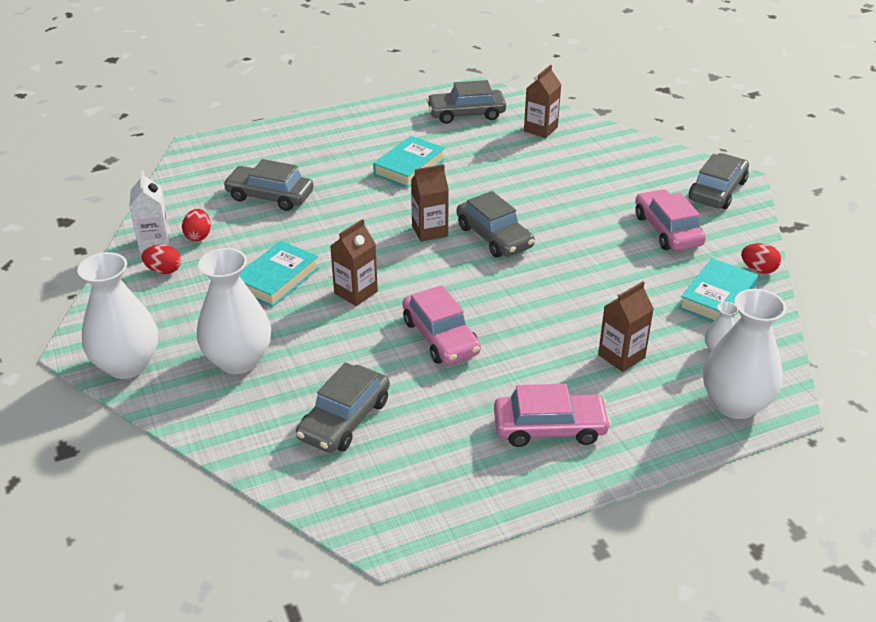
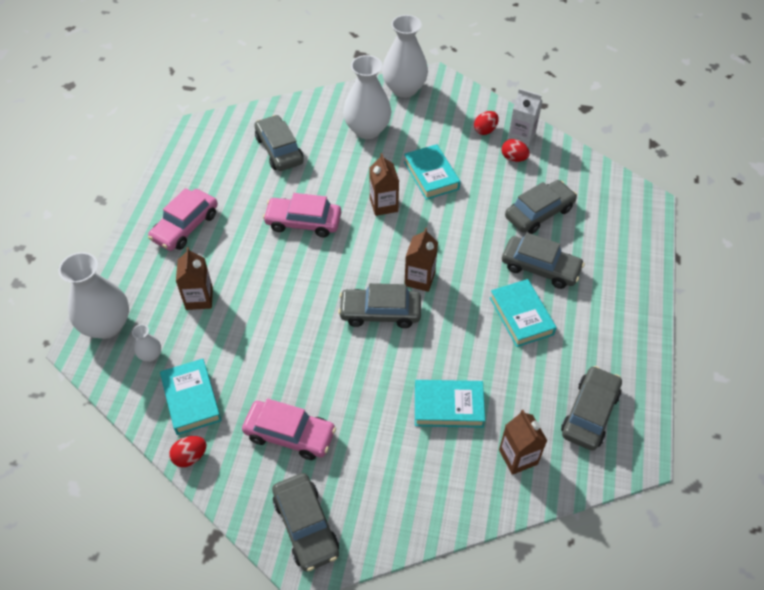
camera: 125 degrees right, 15 degrees up
none -> turquoise book [415,380,485,428]
none -> grey car [502,233,585,289]

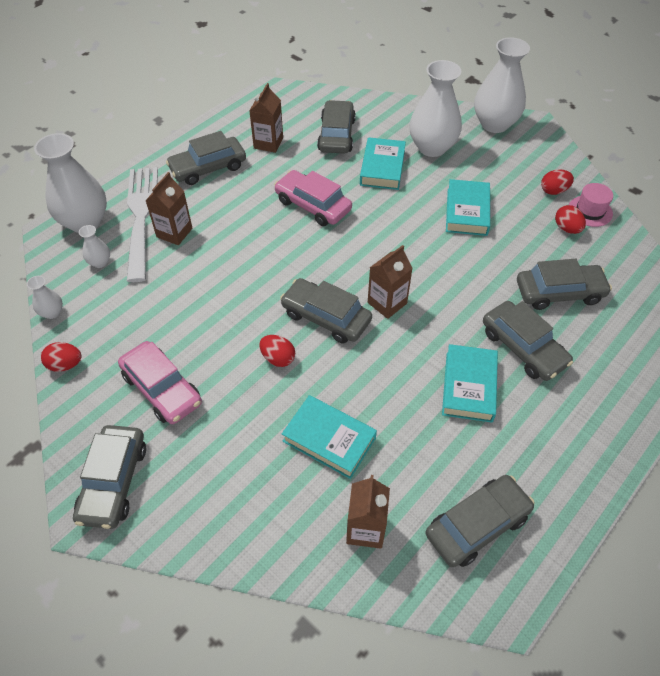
camera: 30 degrees right, 0 degrees up
pink car [148,188,218,251] -> grey car [166,131,246,185]
turquoise book [160,359,221,435] -> turquoise book moved to [360,137,406,190]
brown carton [369,153,399,216] -> brown carton moved to [249,83,283,153]
white carton [508,88,542,147] -> pink hat [569,183,613,227]
none -> white vase [27,276,63,319]
none -> white fork [127,167,158,282]
none -> red egg [259,335,295,367]

